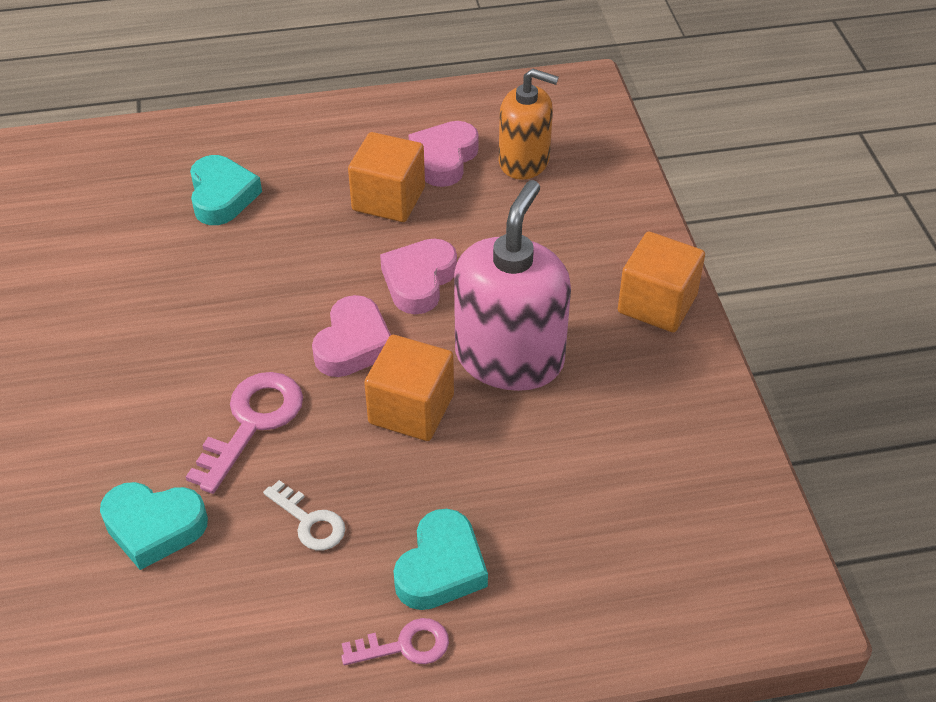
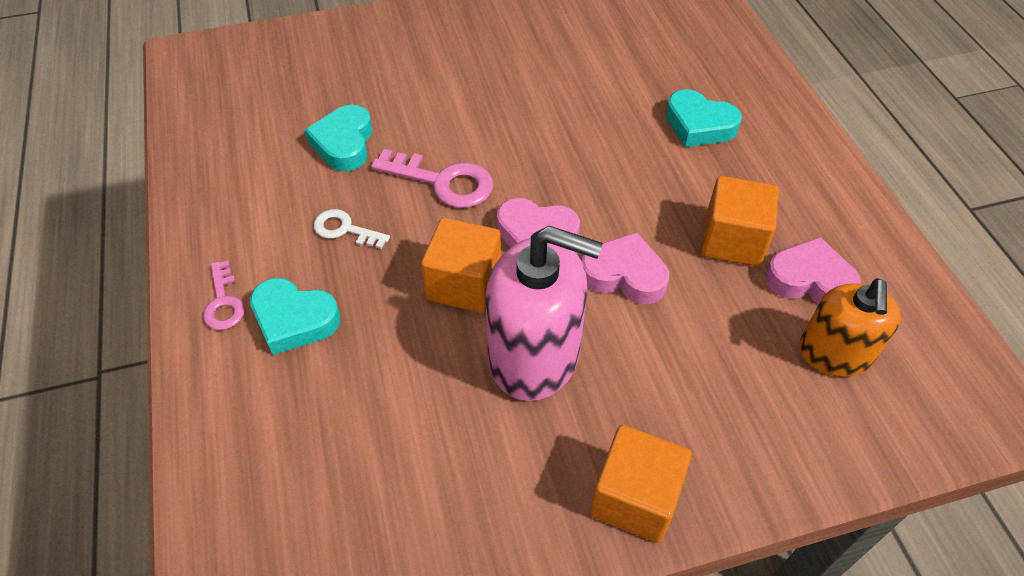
camera: 85 degrees right, 5 degrees up
turquoise heart [190,155,262,225] -> turquoise heart turned 45 degrees clockwise [666,89,742,147]
white key [263,480,345,551] -> white key turned 75 degrees clockwise [314,209,390,249]

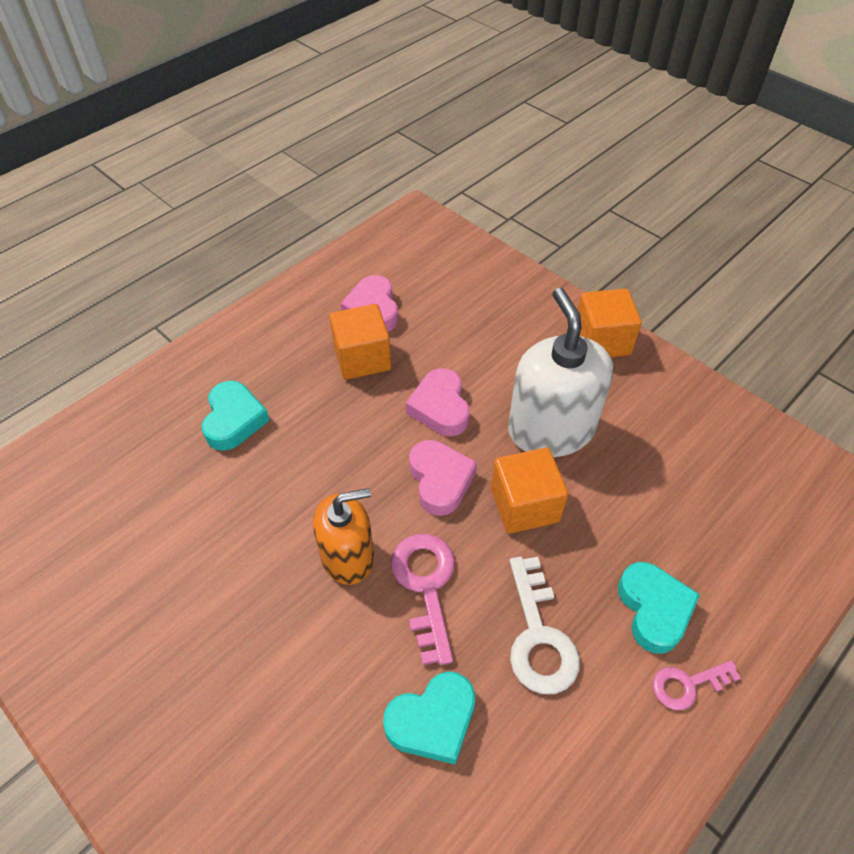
camera: 120 degrees left, 0 degrees up
pink key [203,261,245,330] -> pink key turned 150 degrees counterclockwise [653,661,741,710]
white key [314,209,390,249] -> white key [510,557,580,694], size x1.65
pink soap dispenser [486,226,603,401] -> white soap dispenser [508,288,613,457]
orange soap dispenser [799,278,901,377] -> orange soap dispenser moved to [313,488,374,585]

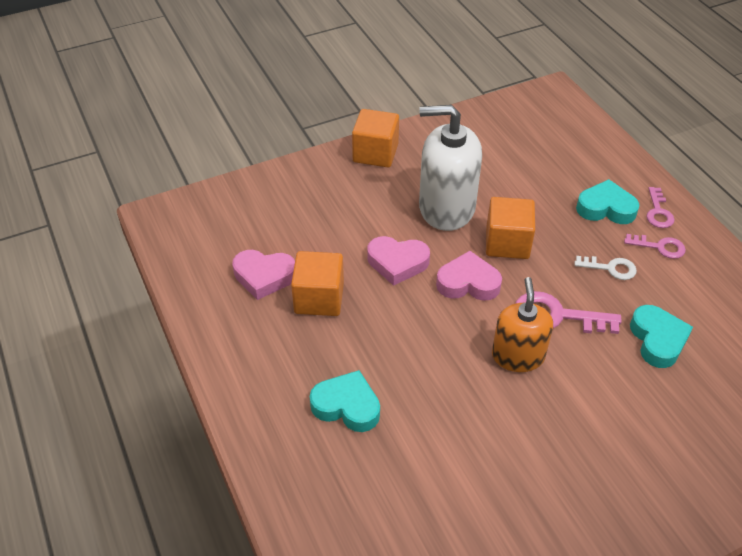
camera: 70 degrees left, 5 degrees down
white key [510,557,580,694] -> white key [574,256,637,280], size x0.61
none -> pink key [624,234,686,259]

